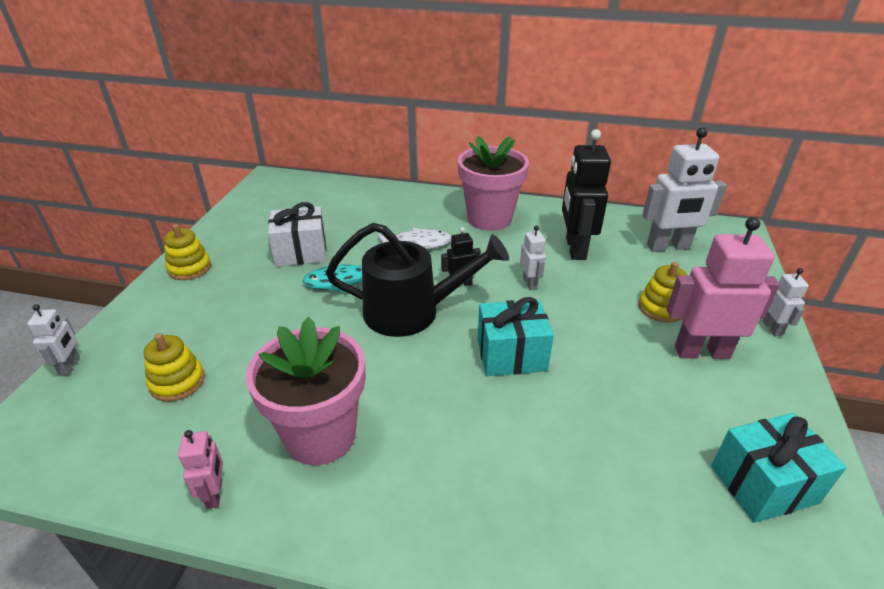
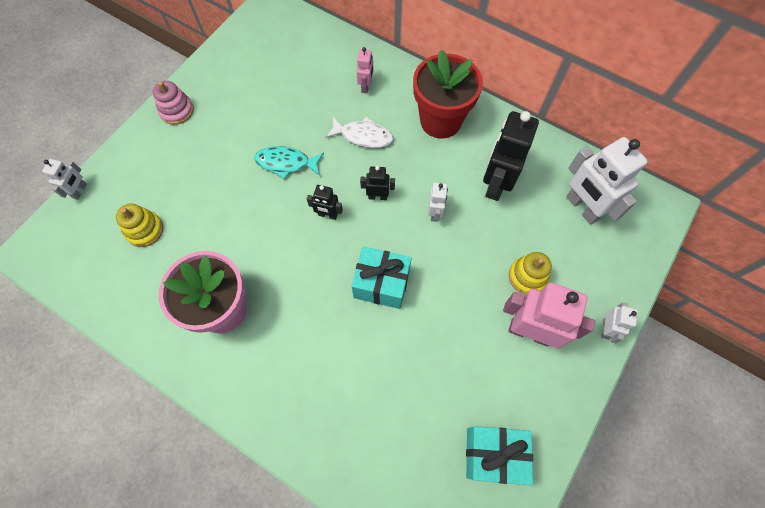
camera: 20 degrees right, 30 degrees up
yellow stacking toy [164,224,211,280] -> pink stacking toy [153,81,194,125]
pink robot [178,430,223,509] -> pink robot moved to [356,47,373,93]
white gift [268,202,326,267] -> none
black watering can [326,223,509,337] -> black robot [307,185,343,220]
pink flower pot [458,136,529,231] -> red flower pot [413,49,483,139]
white robot [642,127,727,251] -> white robot turned 45 degrees clockwise [566,137,648,225]

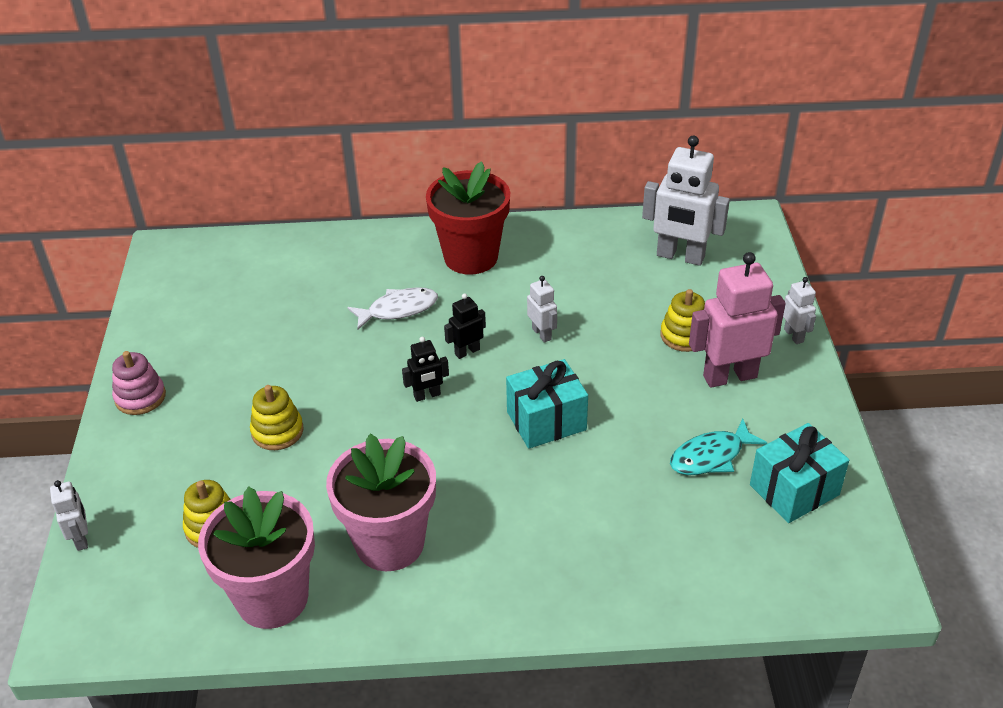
camera: 35 degrees left, 25 degrees down
turquoise fish [254,146,324,179] -> turquoise fish moved to [670,419,767,475]
pink robot [356,47,373,93] -> none
black robot [483,111,539,201] -> none
none -> pink flower pot [198,487,315,629]
none -> yellow stacking toy [250,385,304,450]

